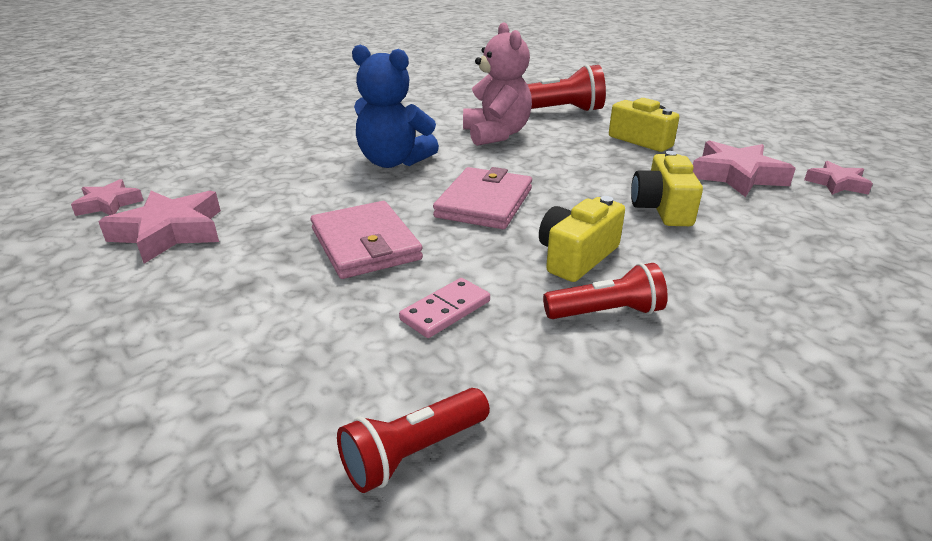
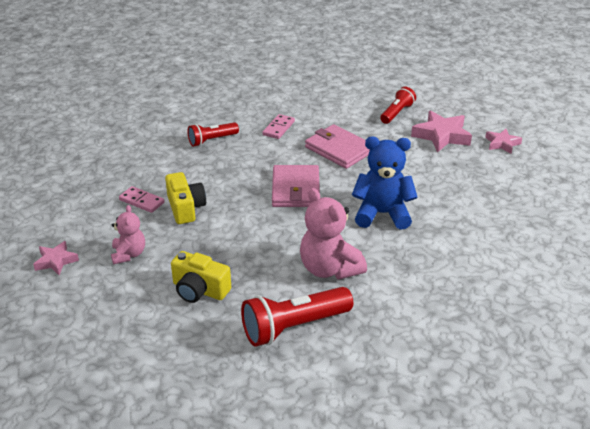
camera: 160 degrees right, 5 degrees up
red flashlight [337,388,490,493] -> red flashlight moved to [380,87,416,124]
yellow camera [539,196,625,282] -> none
pink star [693,140,796,197] -> pink teddy bear [111,205,145,264]
none -> pink domino [119,186,165,213]

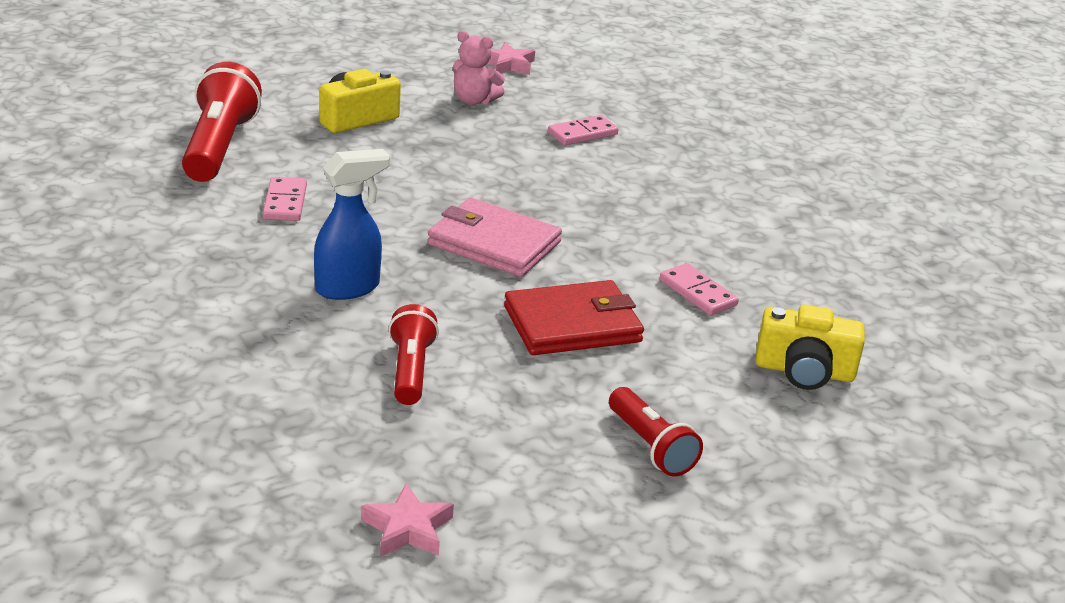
camera: 115 degrees right, 5 degrees down
yellow camera [165,172,206,224] -> yellow camera moved to [756,305,865,390]
red flashlight [187,122,239,147] -> red flashlight moved to [388,304,439,405]
pink teddy bear [300,188,367,279] -> pink domino [263,177,307,221]
pink wallet [305,124,370,169] -> red wallet [504,280,644,355]
blue teddy bear [352,137,418,230] -> blue spray bottle [314,149,390,300]
pink star [411,110,472,153] -> none

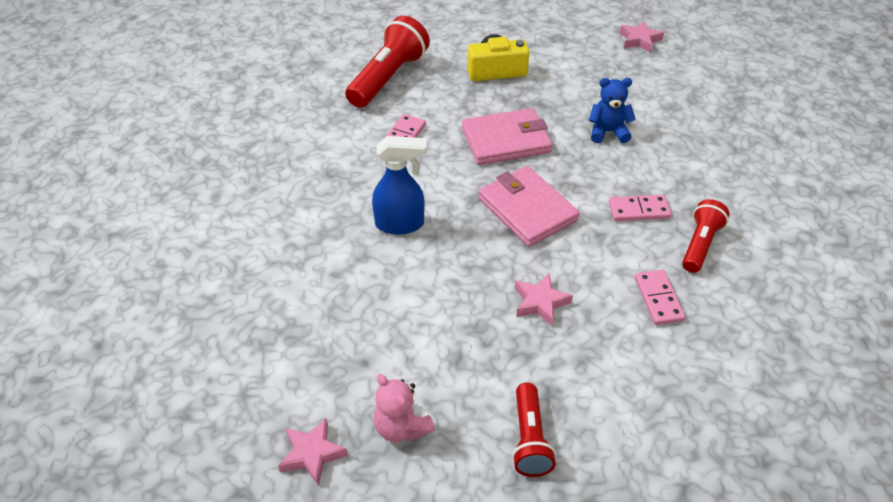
camera: 30 degrees right, 15 degrees up
red flashlight [388,304,439,405] -> red flashlight moved to [682,199,730,273]
pink teddy bear [453,31,505,105] -> pink teddy bear moved to [374,374,435,442]
red wallet [504,280,644,355] -> pink star [515,273,573,326]
pink domino [548,115,618,145] -> pink domino moved to [609,195,671,221]
yellow camera [756,305,865,390] -> none
none -> pink wallet [462,108,552,165]
none -> blue teddy bear [589,78,636,143]

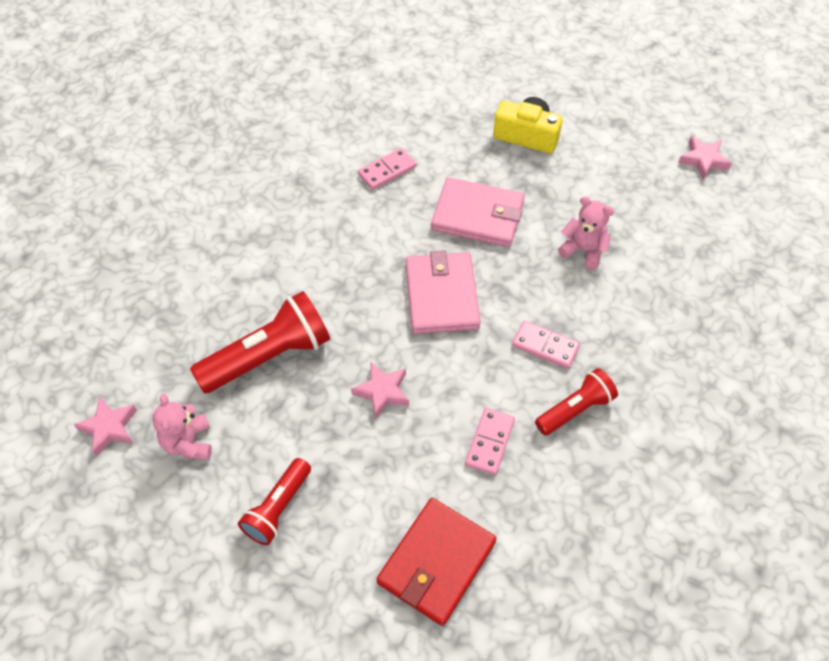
camera: 30 degrees right, 10 degrees up
red flashlight [345,16,430,108] -> red flashlight moved to [190,291,330,393]
blue spray bottle [372,136,427,235] -> none
blue teddy bear [589,78,636,143] -> pink teddy bear [558,197,614,270]
none -> red wallet [376,498,497,626]

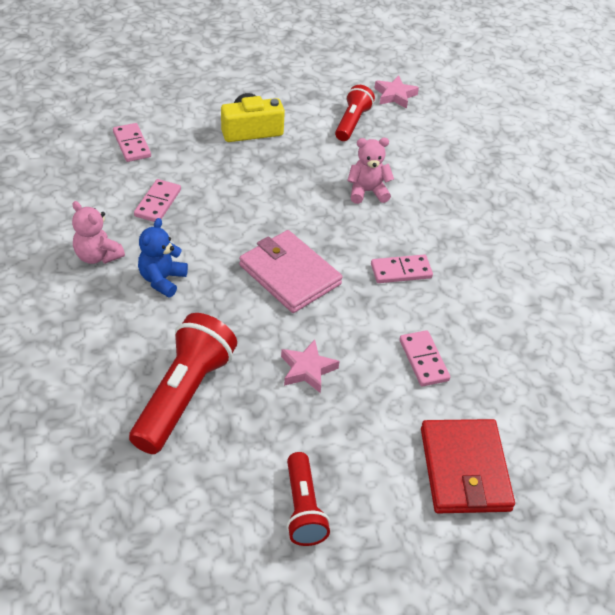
camera: 40 degrees left, 10 degrees down
pink star [74,397,137,456] -> none
pink teddy bear [152,393,212,460] -> pink teddy bear moved to [72,201,125,264]
pink wallet [431,177,525,247] -> none
red flashlight [535,368,618,436] -> red flashlight moved to [335,85,375,141]
none -> pink domino [113,123,151,162]
none -> blue teddy bear [138,218,188,297]

